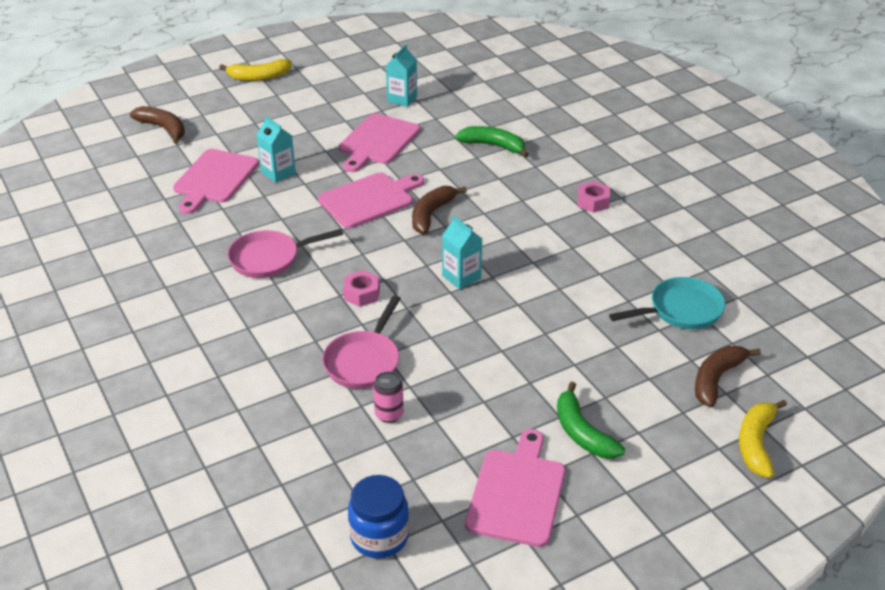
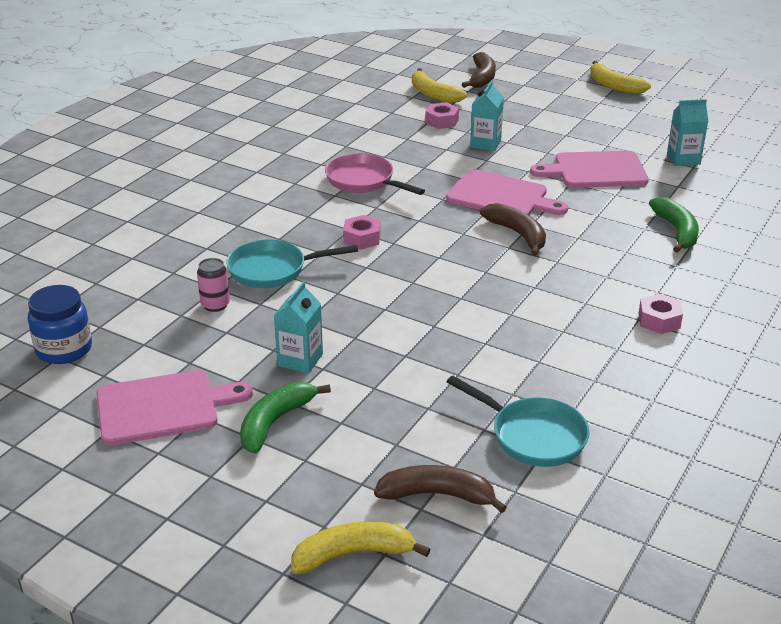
camera: 60 degrees right, 5 degrees down
pink cutting board [173,149,259,214] -> pink nut [425,102,459,129]
pink pan [322,295,401,389] -> turquoise pan [226,239,358,288]
brown banana [412,186,467,234] -> brown banana turned 60 degrees clockwise [480,203,546,256]
turquoise carton [442,216,482,289] -> turquoise carton moved to [273,281,323,374]
none -> yellow banana [412,68,467,103]

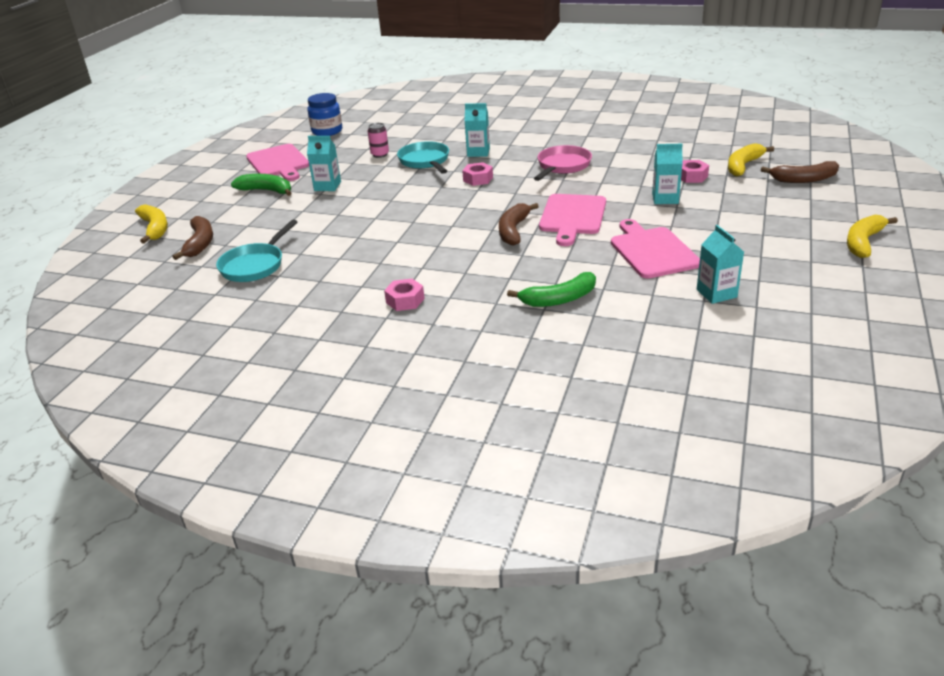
camera: 80 degrees right, 0 degrees up
brown banana [480,203,546,256] -> brown banana turned 150 degrees clockwise [499,203,539,246]
none -> turquoise carton [465,103,490,157]

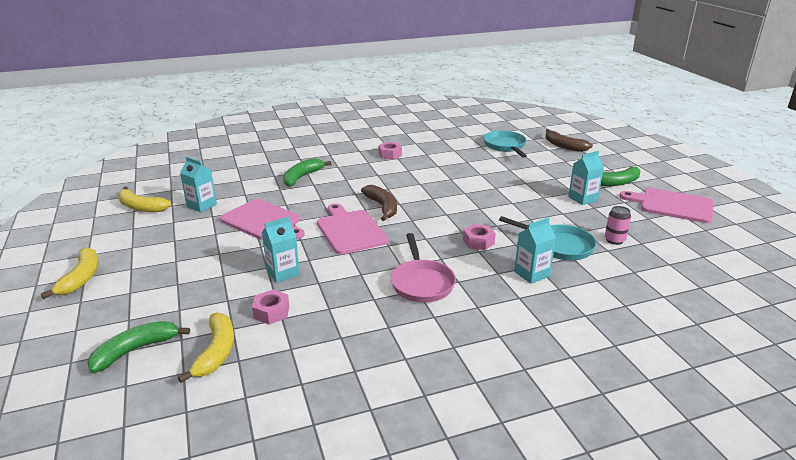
camera: 140 degrees right, 5 degrees down
yellow banana [135,204,168,244] -> yellow banana moved to [118,186,171,212]
blue jar [308,93,342,136] -> none
brown banana [761,161,839,183] -> green banana [87,321,190,373]

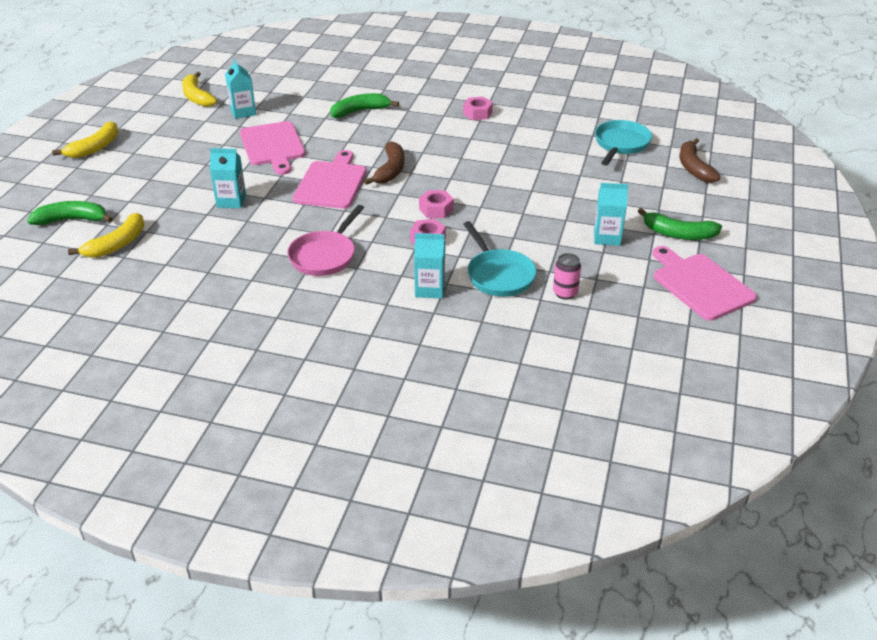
camera: 35 degrees right, 10 degrees up
pink nut [252,290,289,325] -> pink nut moved to [419,190,454,218]

